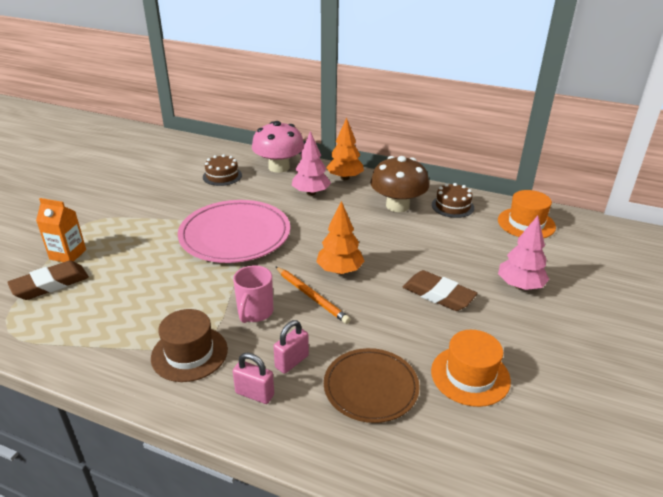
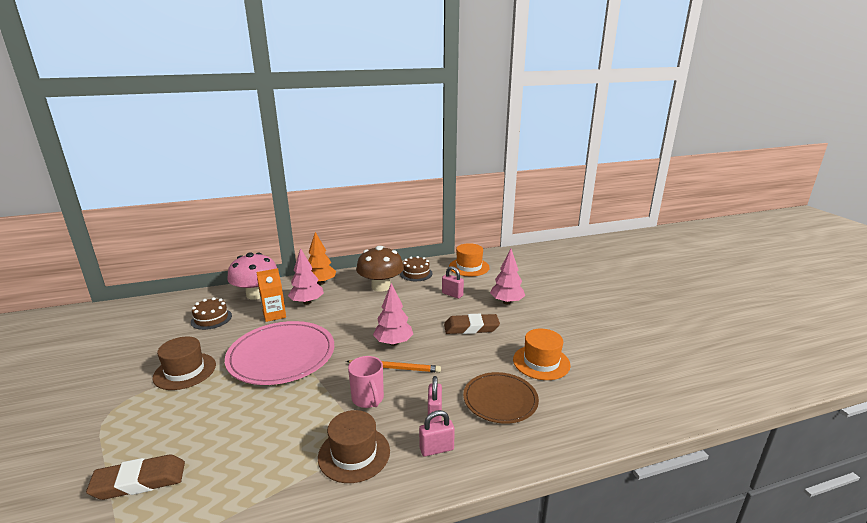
camera: 40 degrees left, 10 degrees down
brown eraser [7,261,89,300] -> brown eraser turned 60 degrees clockwise [86,455,185,500]
orange carton [36,198,86,262] -> orange carton moved to [257,268,286,322]
orange tree [316,201,364,274] -> pink tree [373,283,413,346]
none -> brown hat [152,336,216,390]
none -> pink padlock [442,266,464,299]

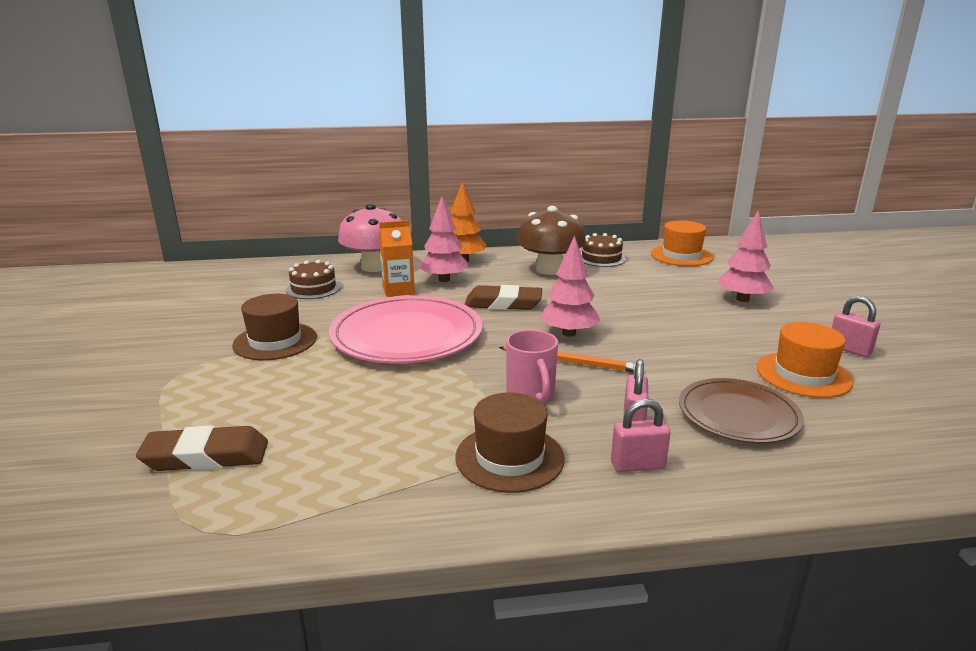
camera: 10 degrees right, 0 degrees up
pink padlock [442,266,464,299] -> pink padlock moved to [832,296,881,357]
brown eraser [444,314,500,334] -> brown eraser moved to [464,285,542,310]

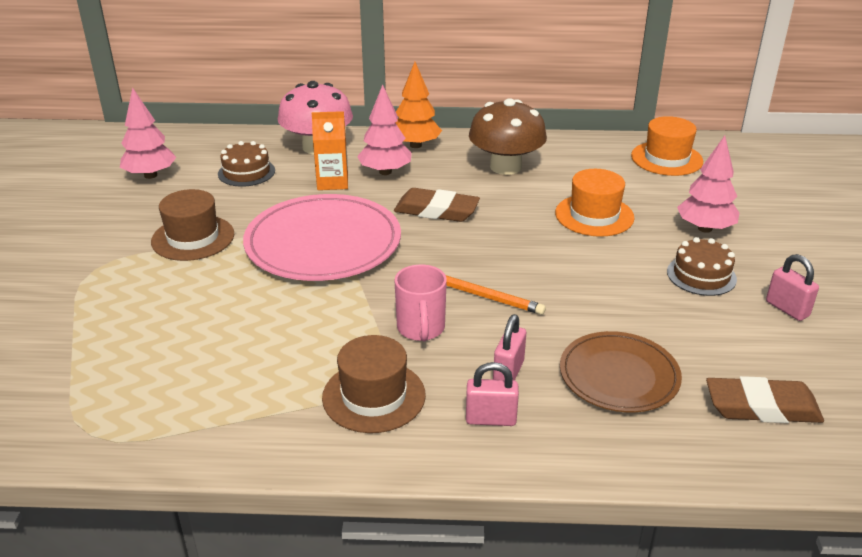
camera: 10 degrees right, 10 degrees up
brown eraser [136,426,268,471] -> brown eraser moved to [706,376,824,423]
pink tree [540,236,600,337] -> pink tree moved to [120,87,177,179]
brown cake [581,233,626,267] -> brown cake moved to [667,237,737,296]
orange hat [757,322,854,398] -> orange hat moved to [555,169,634,237]

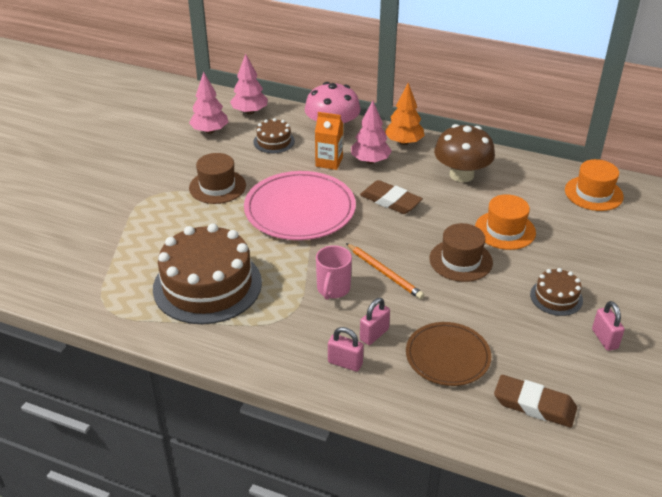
camera: 20 degrees right, 5 degrees up
brown hat [322,335,426,433] -> brown hat moved to [429,223,493,282]
pink tree [677,136,739,233] -> pink tree moved to [230,54,268,115]
none -> brown cake [153,223,262,324]

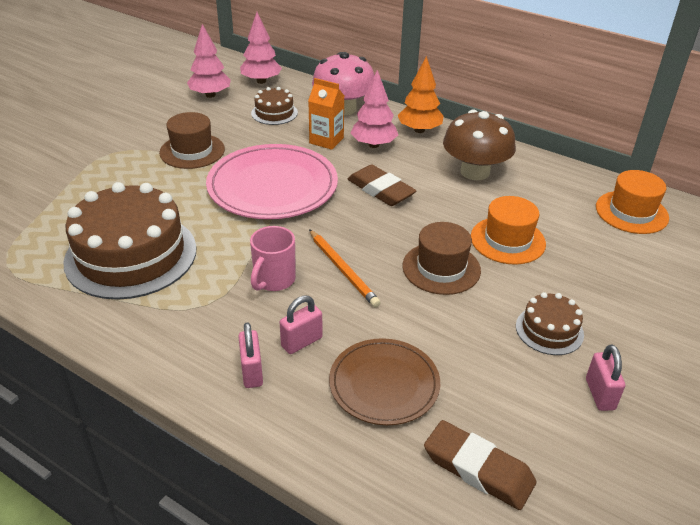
camera: 10 degrees right, 0 degrees up
pink padlock [328,327,364,372] -> pink padlock turned 45 degrees clockwise [238,323,263,388]

